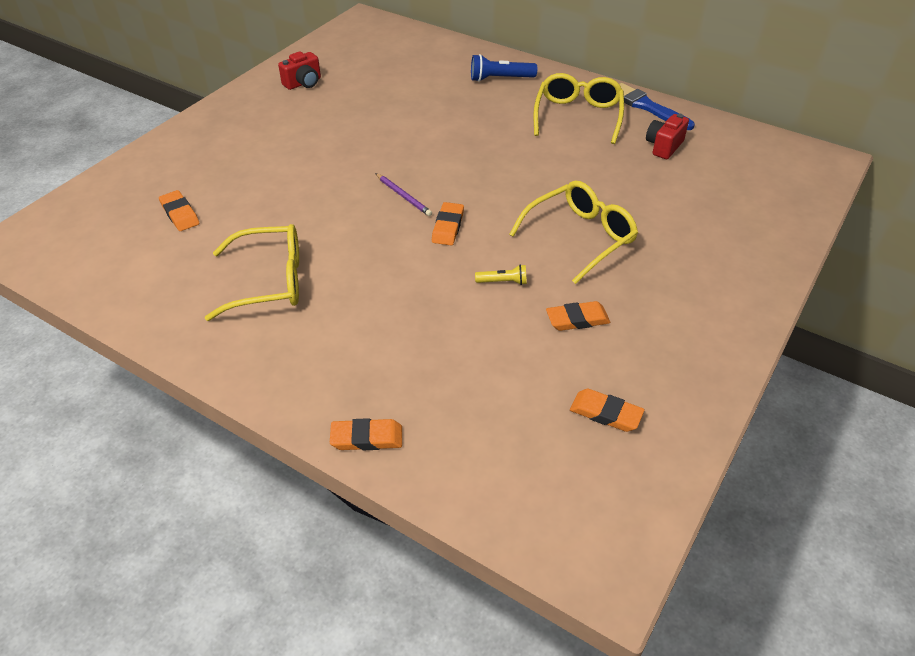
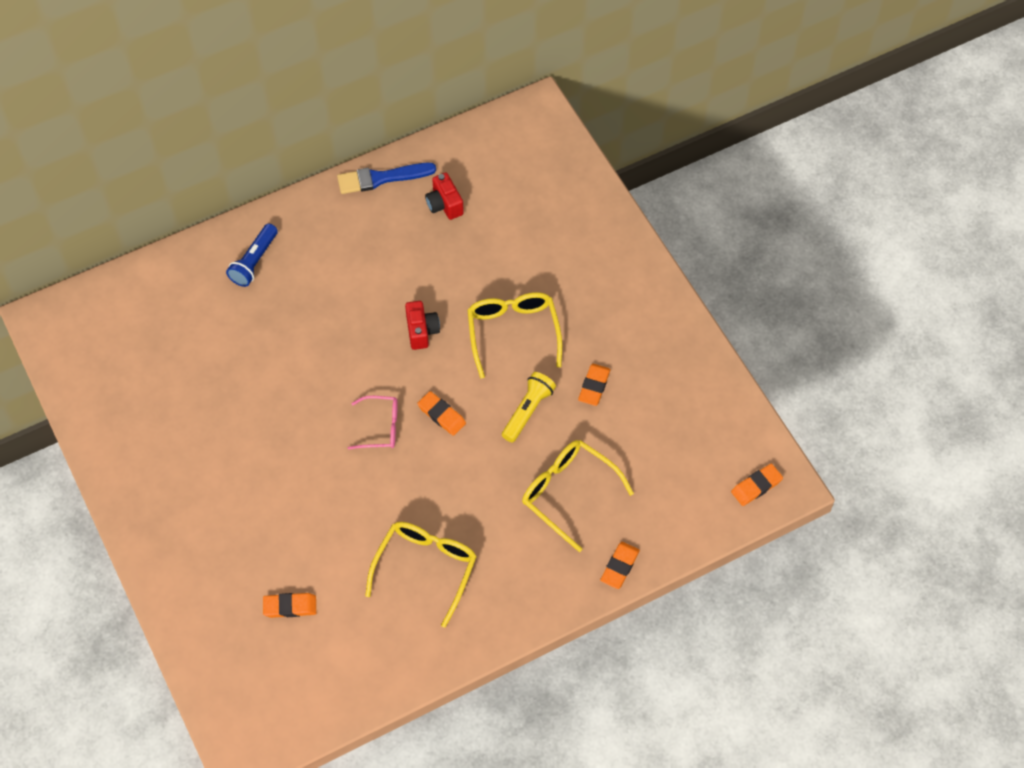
camera: 60 degrees left, 15 degrees up
red camera [278,51,321,90] -> red camera moved to [405,301,440,350]
purple pencil [375,173,432,216] -> pink glasses [348,396,398,450]
yellow flashlight [475,264,527,285] -> yellow flashlight [502,372,556,442], size x1.71
yellow glasses [534,73,624,144] -> yellow glasses moved to [522,440,634,552]
orange eraser [570,389,645,432] -> orange eraser moved to [731,464,783,506]

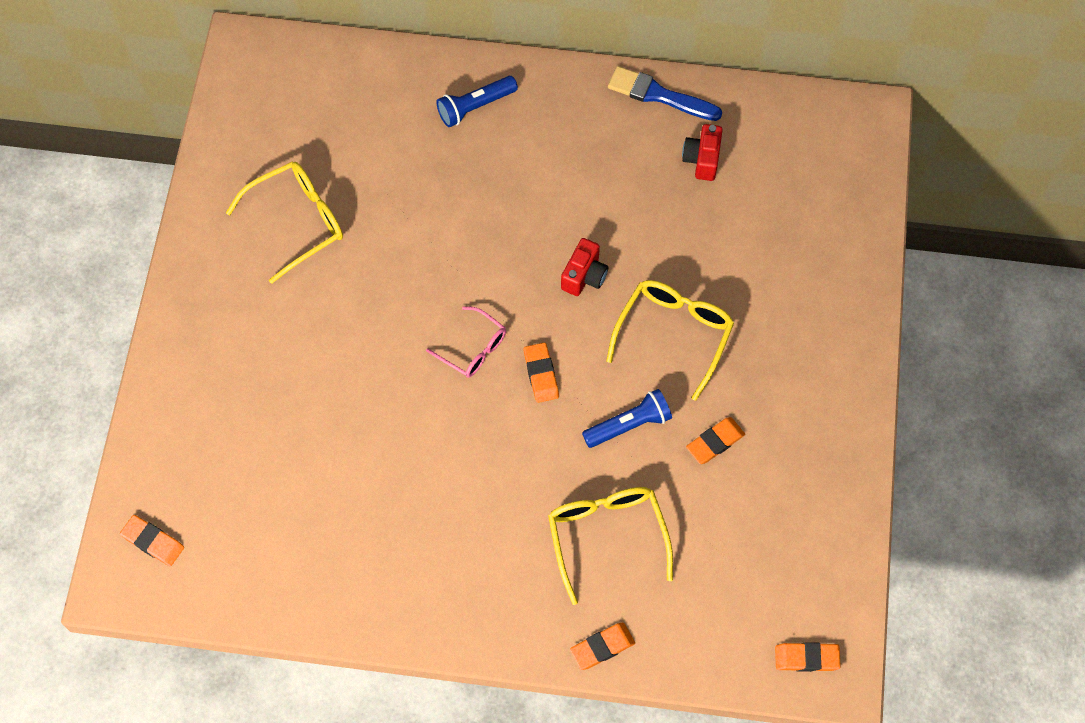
camera: 35 degrees right, 5 degrees up
orange eraser [263,593,316,618] -> orange eraser moved to [120,515,184,566]
yellow glasses [365,522,477,628] -> yellow glasses moved to [226,161,343,283]
yellow flashlight [502,372,556,442] -> blue flashlight [582,389,672,448]

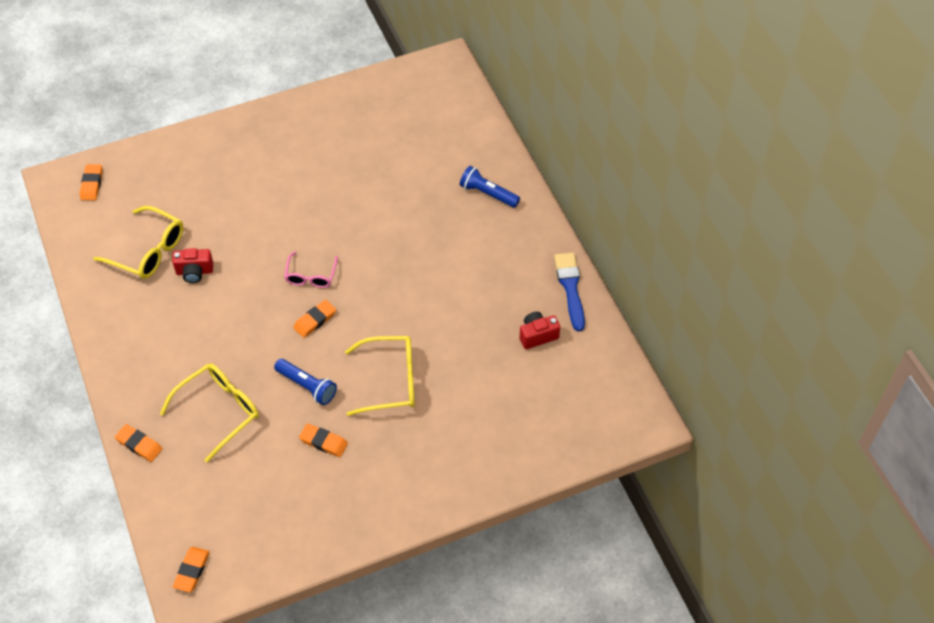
camera: 60 degrees right, 10 degrees down
yellow glasses [226,161,343,283] -> yellow glasses moved to [93,206,183,279]
red camera [561,238,608,296] -> red camera moved to [172,248,213,283]
orange eraser [775,642,841,672] -> orange eraser turned 45 degrees clockwise [173,547,210,592]

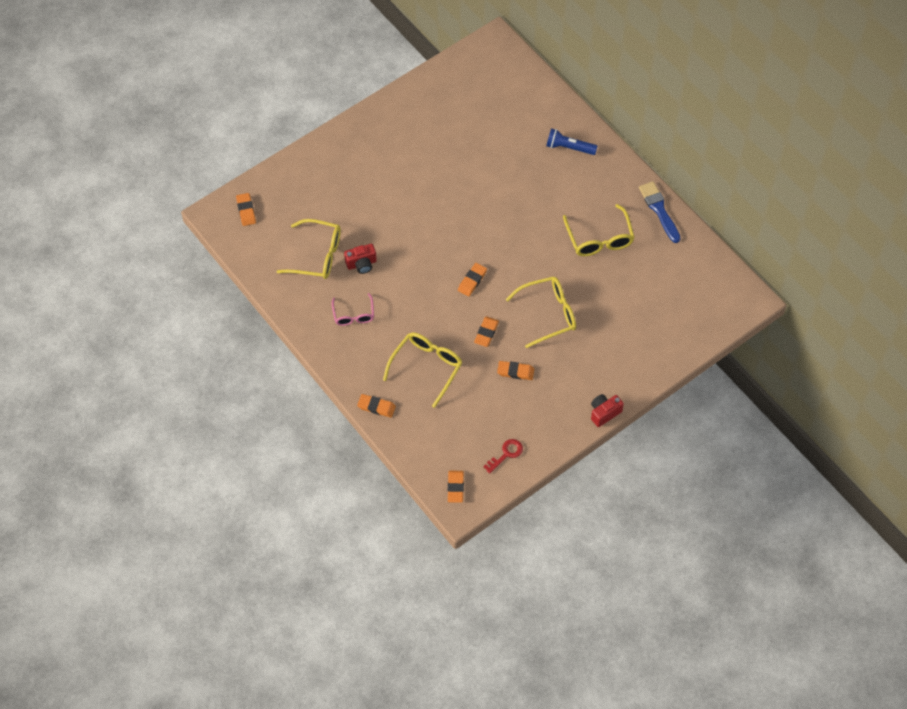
camera: 15 degrees left, 5 degrees up
blue flashlight [274,359,337,405] -> orange eraser [474,317,499,347]
pink glasses [284,252,338,288] -> pink glasses moved to [332,293,374,326]
red camera [519,312,560,349] -> red camera moved to [591,394,624,427]
none -> red key [483,439,523,474]
none -> yellow glasses [563,204,635,256]

